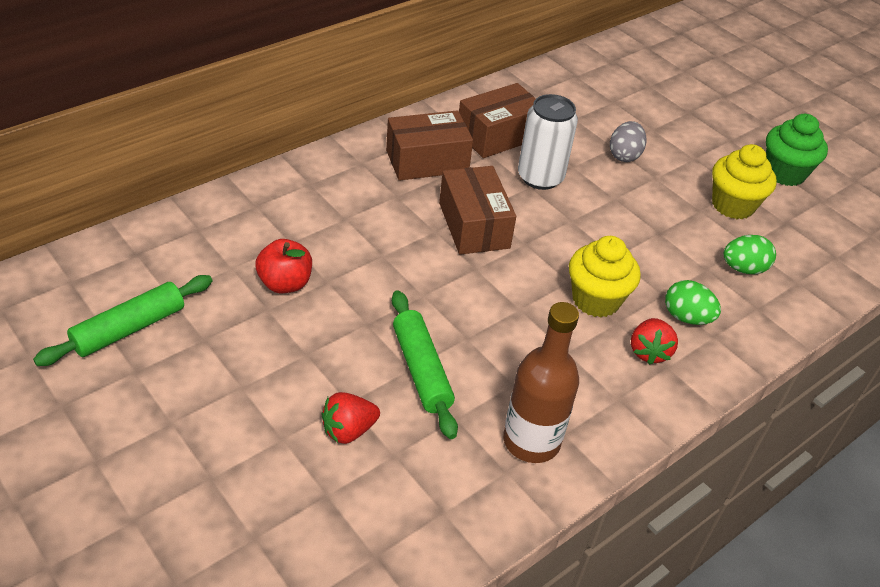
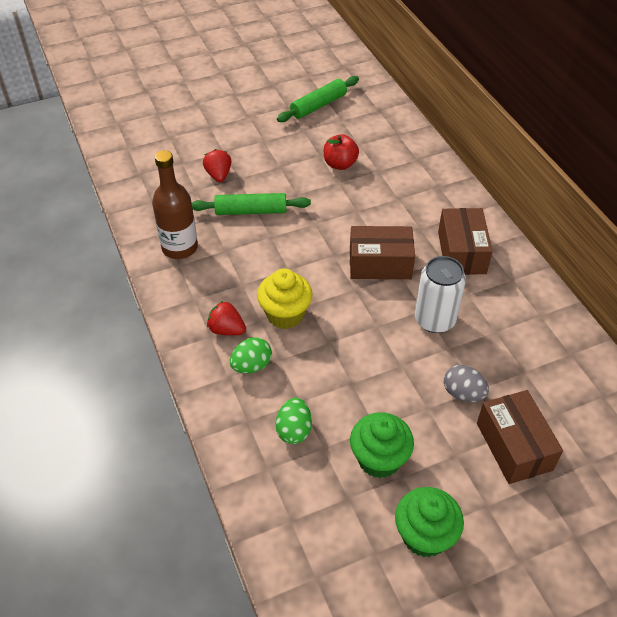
camera: 110 degrees right, 5 degrees up
green rolling pin [33,275,212,366] -> green rolling pin turned 75 degrees clockwise [277,76,359,122]
brown box [459,83,536,158] -> brown box moved to [477,390,563,484]
yellow cupcake [712,144,777,219] -> green cupcake [350,413,414,478]

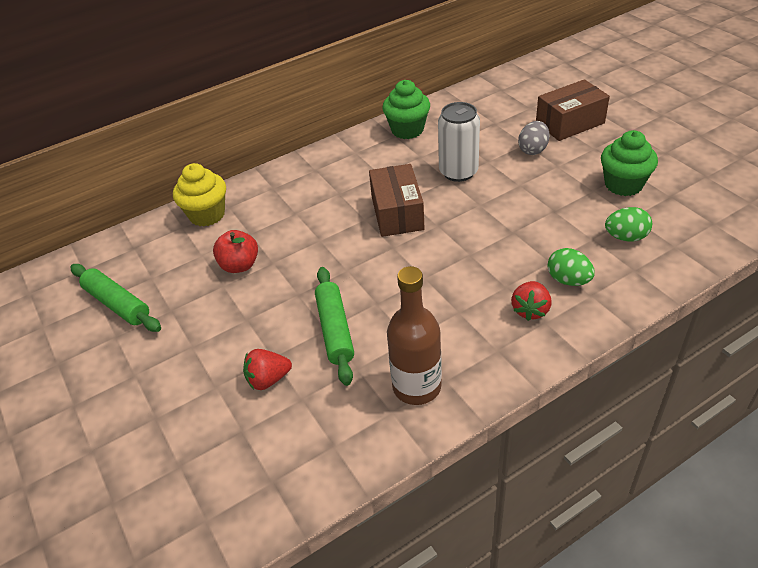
camera: 95 degrees left, 5 degrees down
yellow cupcake [257,268,312,329] -> yellow cupcake moved to [173,163,226,227]
green cupcake [395,487,464,558] -> green cupcake moved to [382,80,430,139]
brown box [438,208,493,275] -> none

